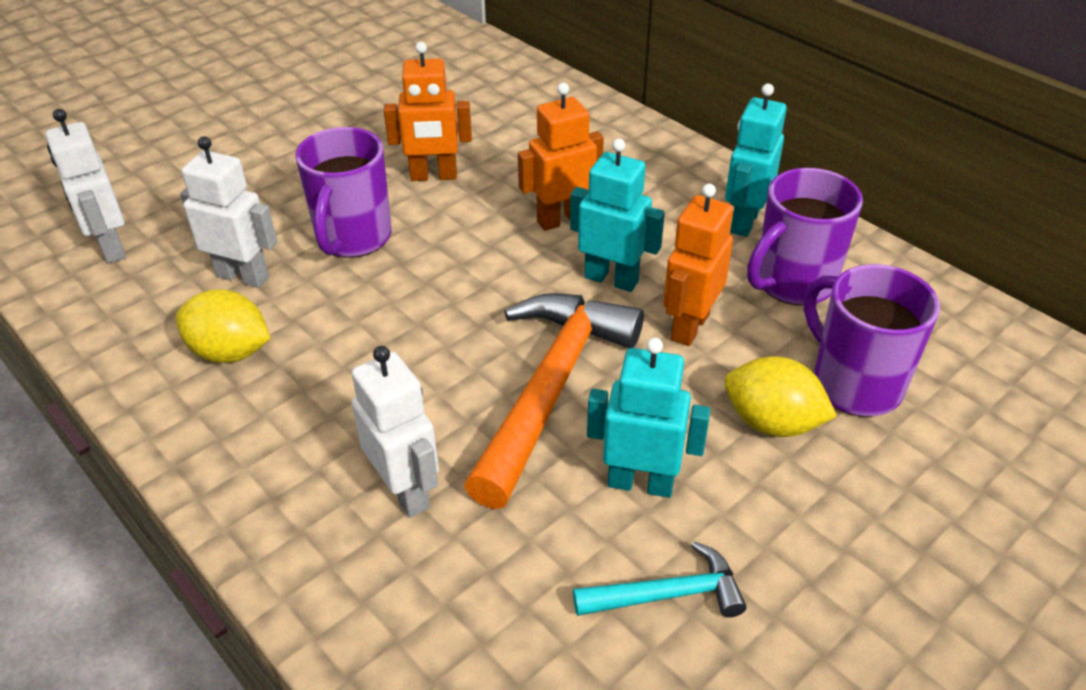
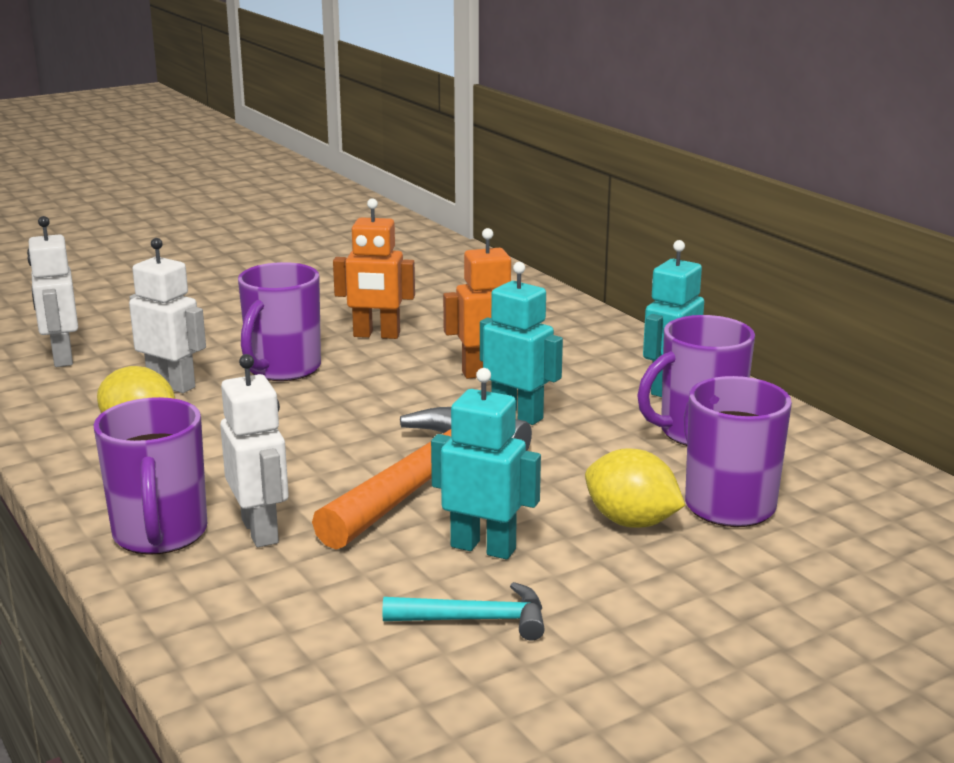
camera: 10 degrees right, 20 degrees down
orange robot [663,183,733,346] -> none
none -> purple mug [93,397,207,555]

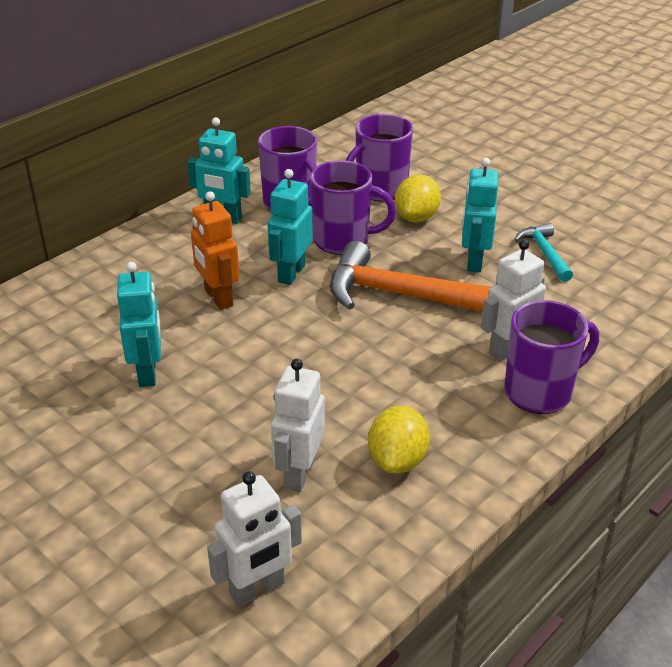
camera: 105 degrees left, 15 degrees up
purple mug [238,262,321,381] -> purple mug moved to [310,160,396,255]
orange robot [333,198,415,339] -> turquoise robot [117,262,161,387]

